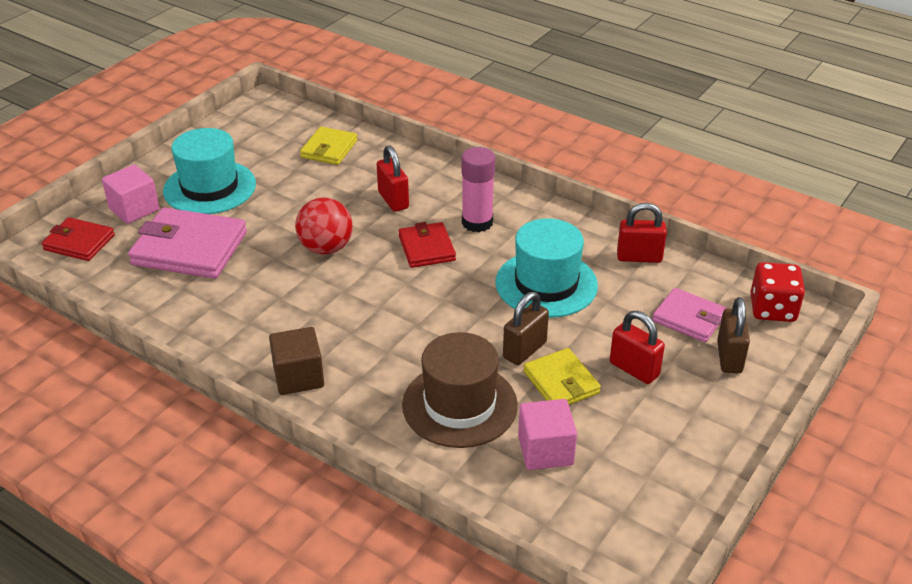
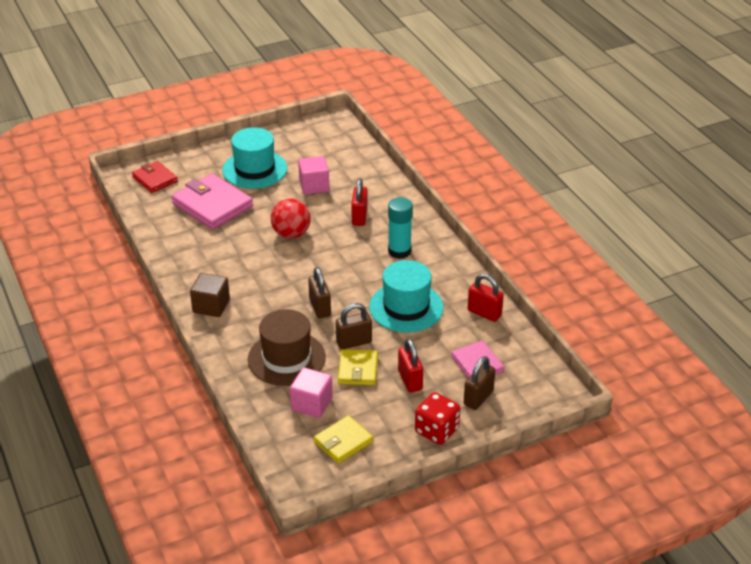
camera: 30 degrees right, 0 degrees up
pink cube [102,165,159,224] -> pink cube moved to [298,156,329,194]
yellow wallet [300,127,357,165] -> yellow wallet moved to [314,415,373,464]
red wallet [399,222,456,268] -> none
pink glue stick [461,147,495,232] -> turquoise glue stick [388,197,413,259]
red dice [750,262,805,322] -> red dice moved to [415,392,460,445]
none -> brown padlock [308,267,331,318]

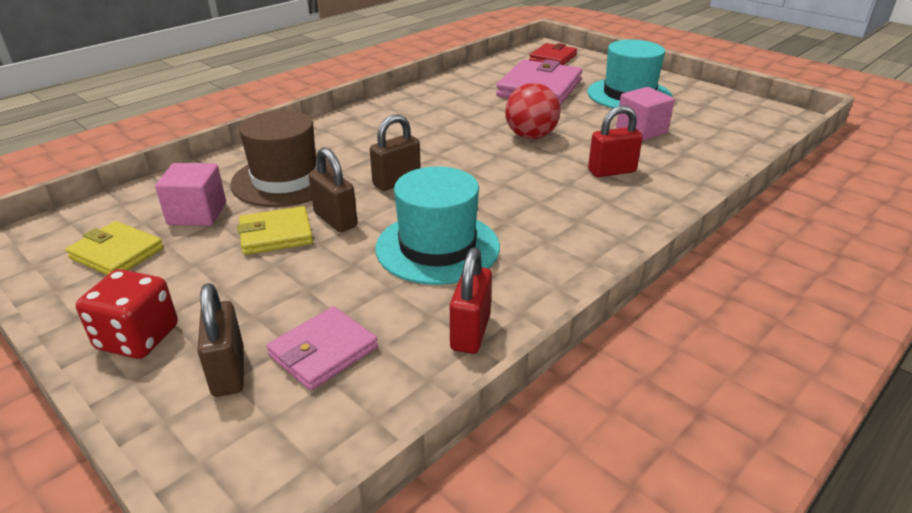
camera: 70 degrees right, 5 degrees down
brown cube [190,273,230,317] -> none
turquoise glue stick [388,197,413,259] -> none
red padlock [398,338,423,393] -> none
brown padlock [464,356,495,410] -> brown padlock turned 60 degrees clockwise [197,283,244,397]

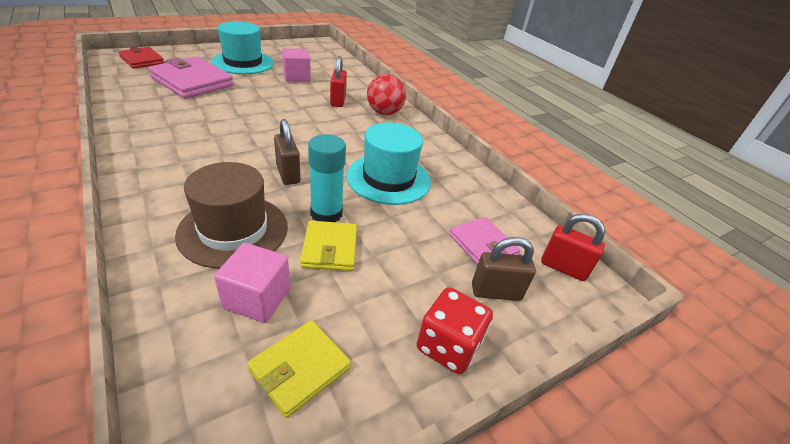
camera: 80 degrees left, 5 degrees up
brown padlock [309,147,357,232] -> turquoise glue stick [308,134,346,222]
red padlock [450,247,492,354] -> red padlock moved to [541,214,605,281]
red ball [505,83,561,139] -> red ball moved to [367,74,406,115]

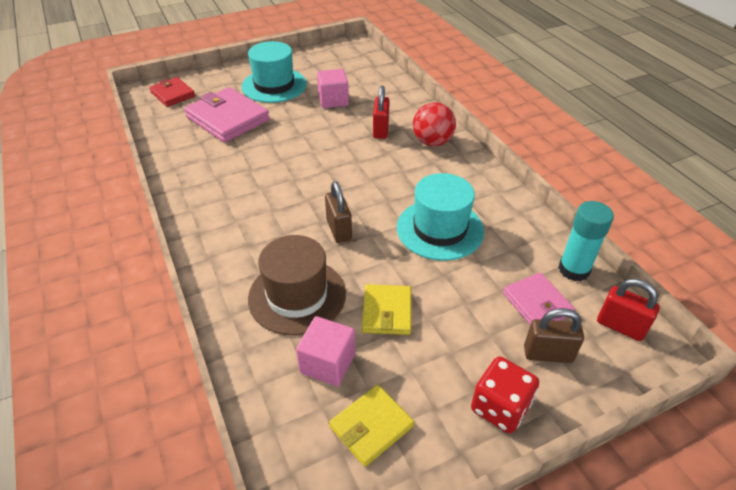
camera: 10 degrees right, 5 degrees up
turquoise glue stick [308,134,346,222] -> turquoise glue stick moved to [558,201,614,281]

